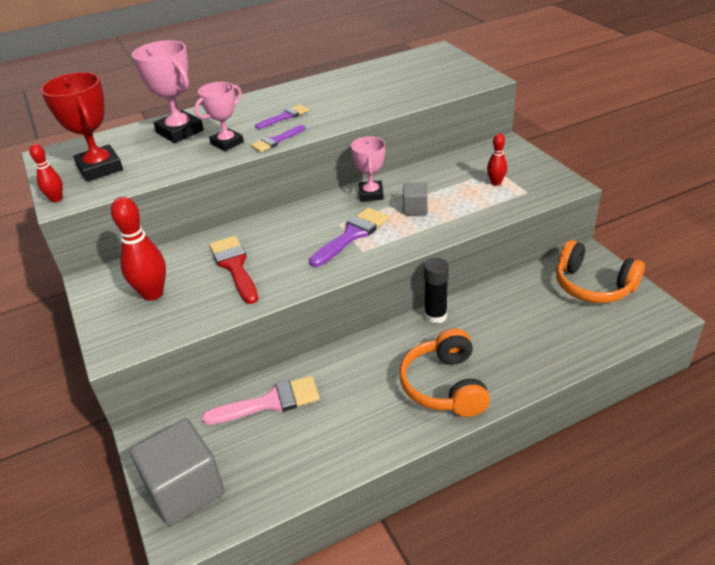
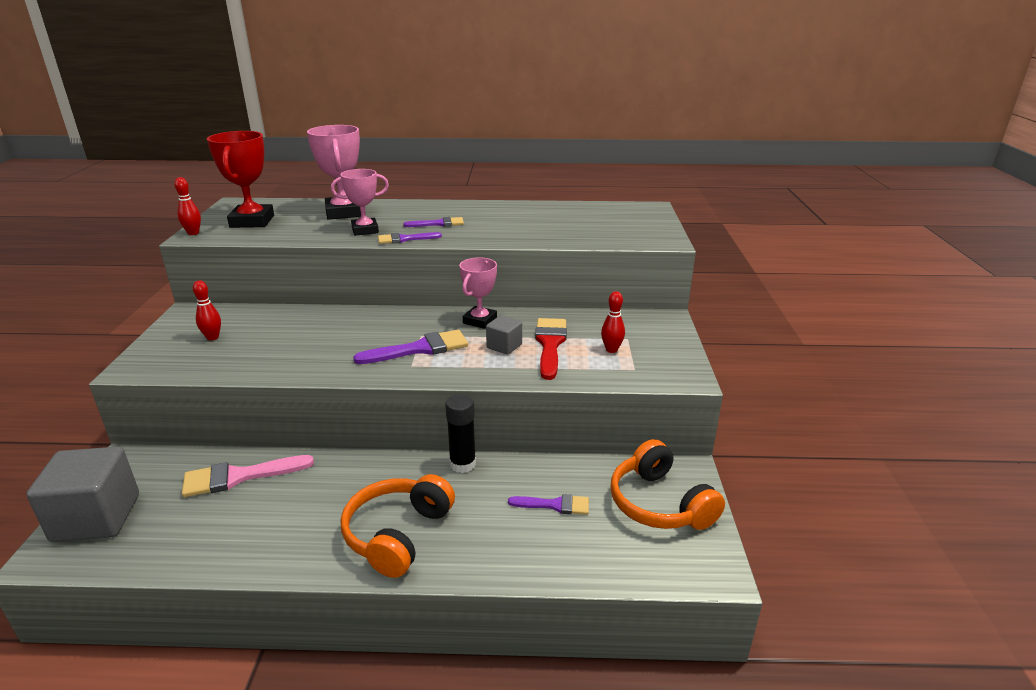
camera: 25 degrees right, 10 degrees down
red bowling pin [111,197,166,301] -> red bowling pin [193,280,221,340], size x0.56
pink brush [202,376,320,425] -> pink brush turned 150 degrees clockwise [182,455,314,497]
red brush [209,236,258,304] -> red brush moved to [535,318,567,380]
none -> purple brush [508,494,589,515]

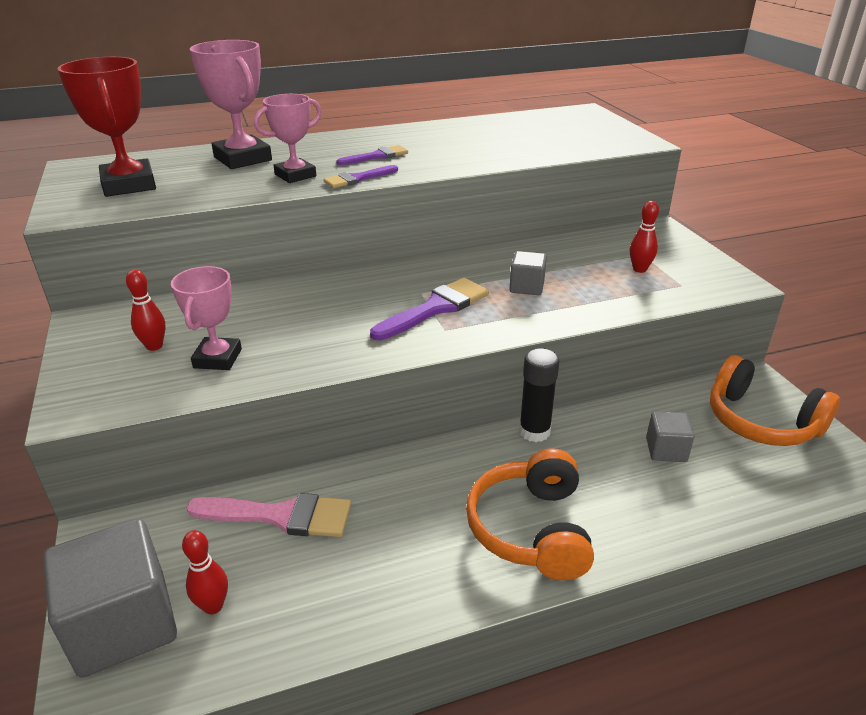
camera: 20 degrees left, 5 degrees up
red bowling pin [174,177,201,235] -> red bowling pin moved to [182,530,228,614]
pink brush [182,455,314,497] -> pink brush turned 135 degrees counterclockwise [186,493,351,537]
pink trophy [459,257,497,329] -> pink trophy moved to [171,266,242,370]
purple brush [508,494,589,515] -> grey cube [646,411,694,462]
red brush [535,318,567,380] -> none

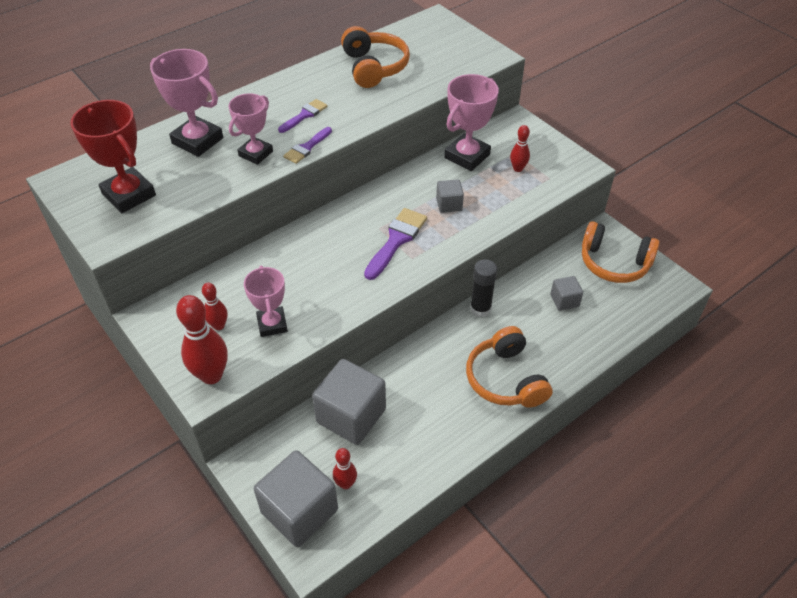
camera: 20 degrees left, 15 degrees up
pink brush [186,493,351,537] -> grey cube [312,359,386,445]
none -> red bowling pin [176,295,228,384]
none -> orange headphones [341,26,410,88]
none -> pink trophy [444,74,499,171]

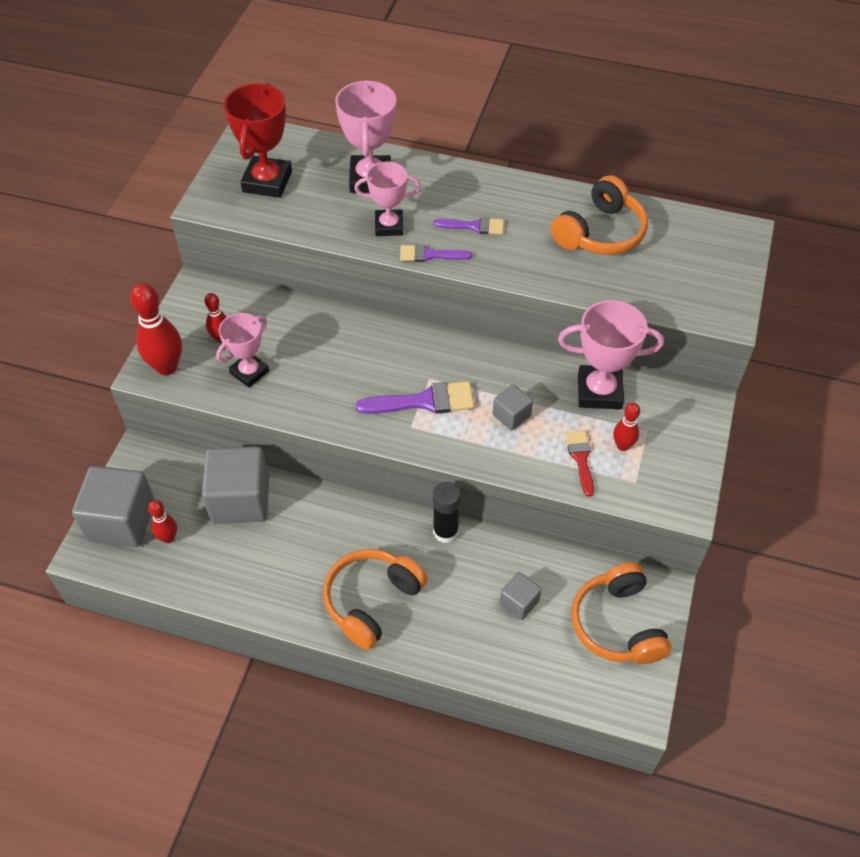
camera: 55 degrees right, 5 degrees up
none -> red brush [565,431,594,497]

